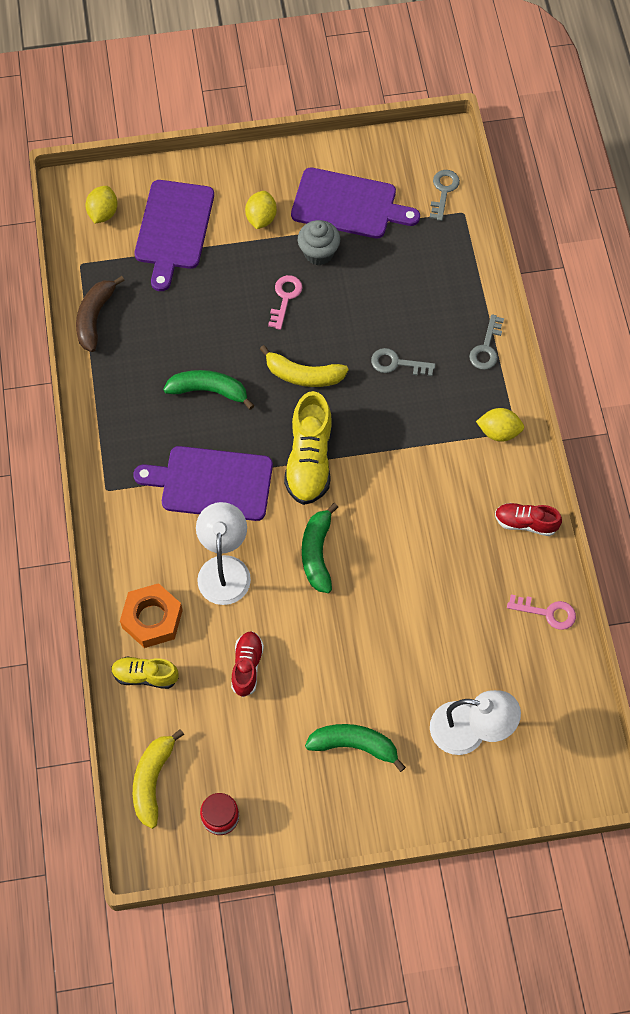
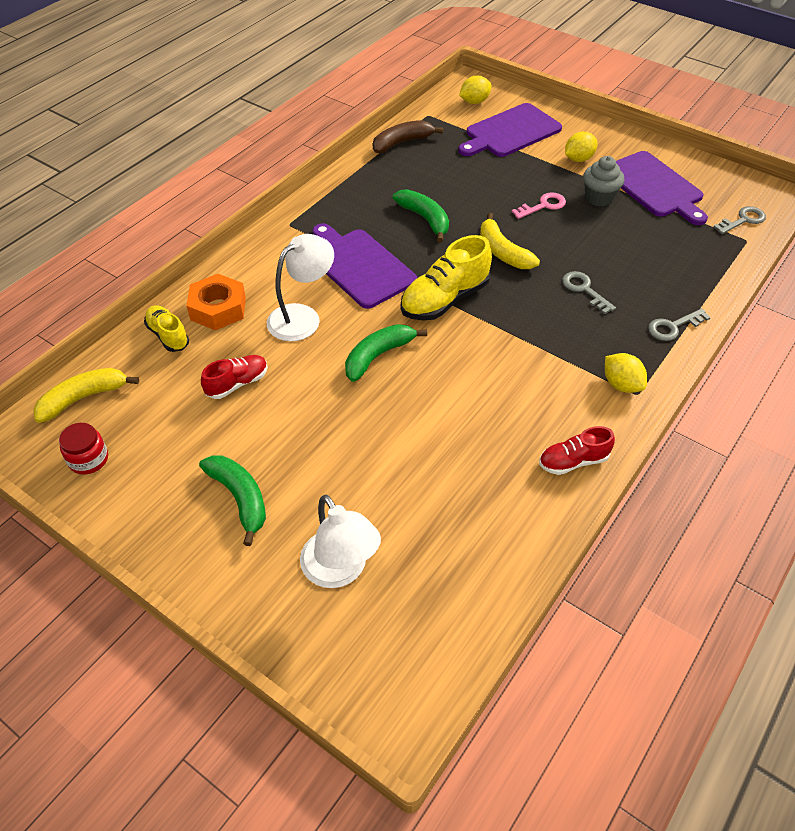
camera: 45 degrees right, 15 degrees down
red shoe [495,503,562,536] -> red shoe turned 75 degrees counterclockwise [539,426,615,475]
pink key [507,594,576,630] -> none

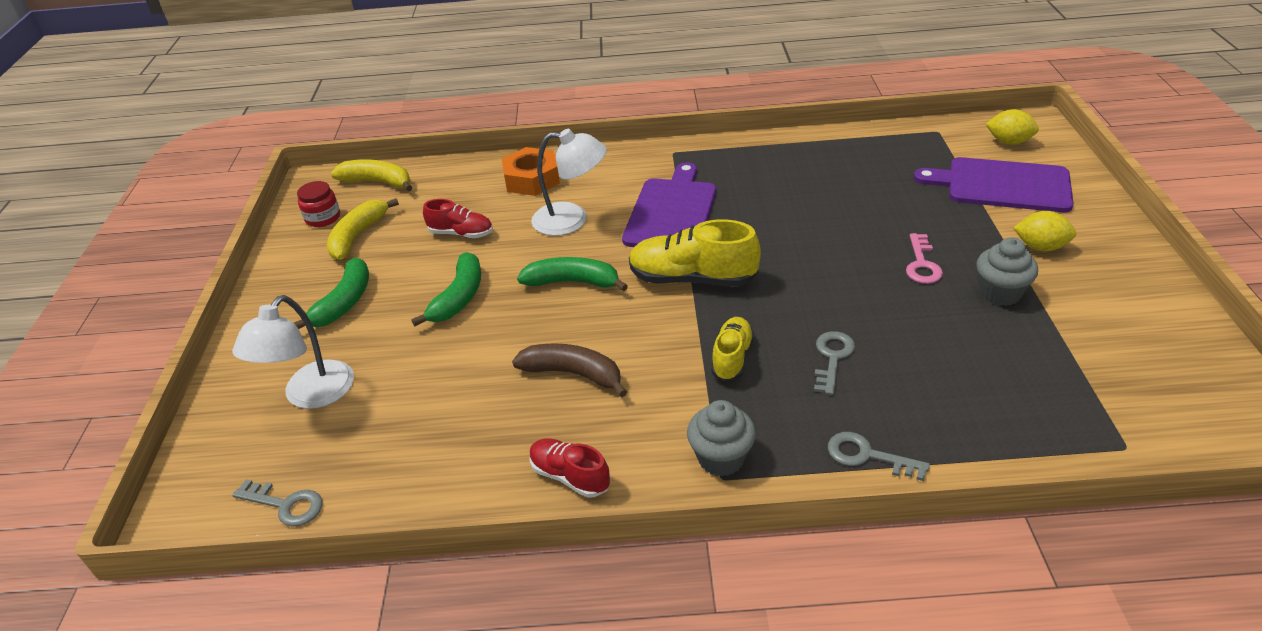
camera: 55 degrees right, 10 degrees down
yellow shoe [144,306,189,352] -> yellow shoe moved to [711,317,754,382]
brown banana [373,120,443,153] -> brown banana moved to [512,343,627,397]
green banana [393,189,449,243] -> green banana moved to [411,252,481,326]
yellow banana [480,213,540,269] -> yellow banana moved to [327,198,399,260]
pink key [512,192,566,219] -> pink key turned 75 degrees clockwise [906,233,943,284]
yellow lemon [605,353,647,393] -> grey cupcake [687,400,756,477]
purple cutting board [616,151,708,225] -> none
grey key [713,206,766,234] -> grey key moved to [232,479,322,527]

